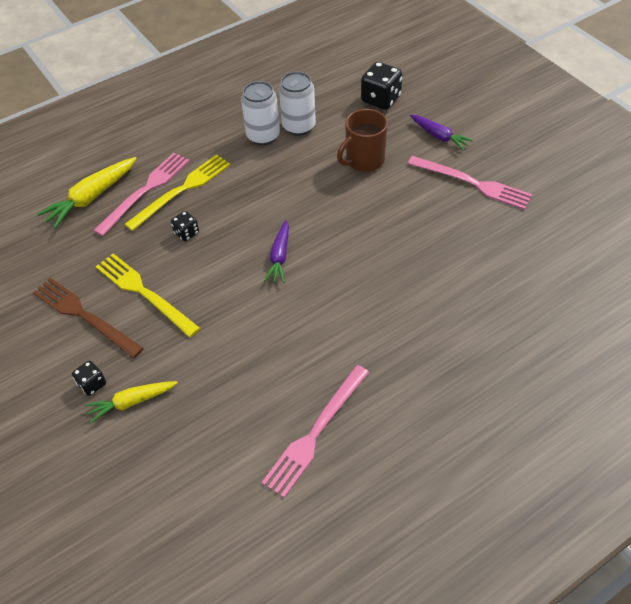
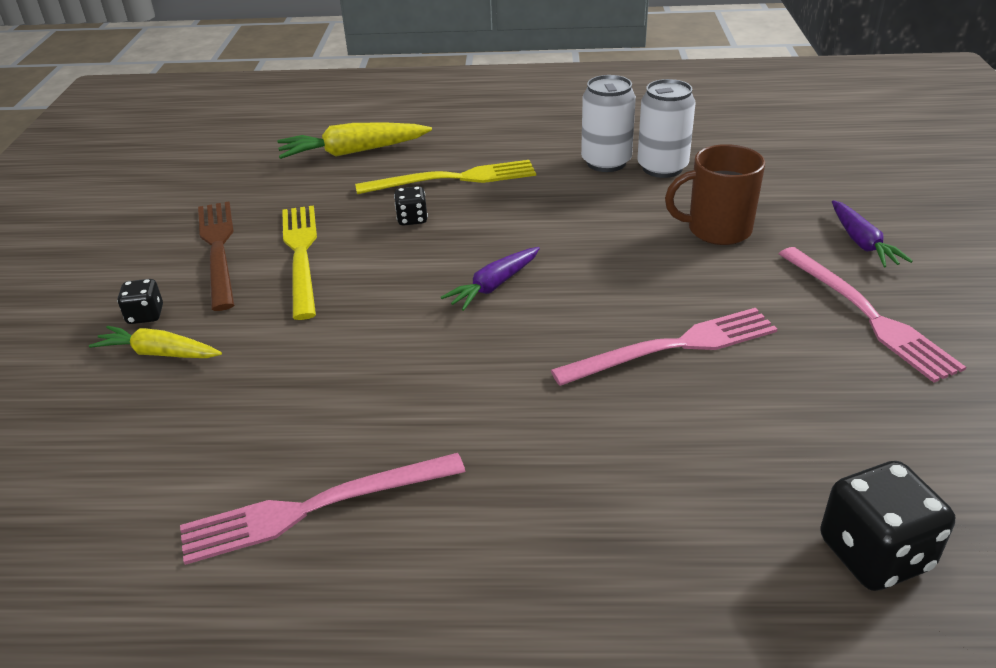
camera: 35 degrees right, 15 degrees down
pink fork [93,153,189,236] -> pink fork moved to [551,308,777,386]
black dice [361,62,403,110] -> black dice moved to [820,461,955,591]

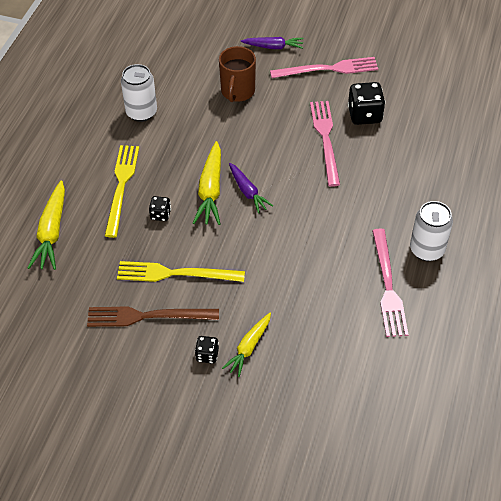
camera: 75 degrees left, 15 degrees up
white can [637,79,695,178] -> white can moved to [410,201,453,261]
black dice [820,461,955,591] -> black dice moved to [348,82,386,125]
none -> yellow carrot [193,141,221,225]

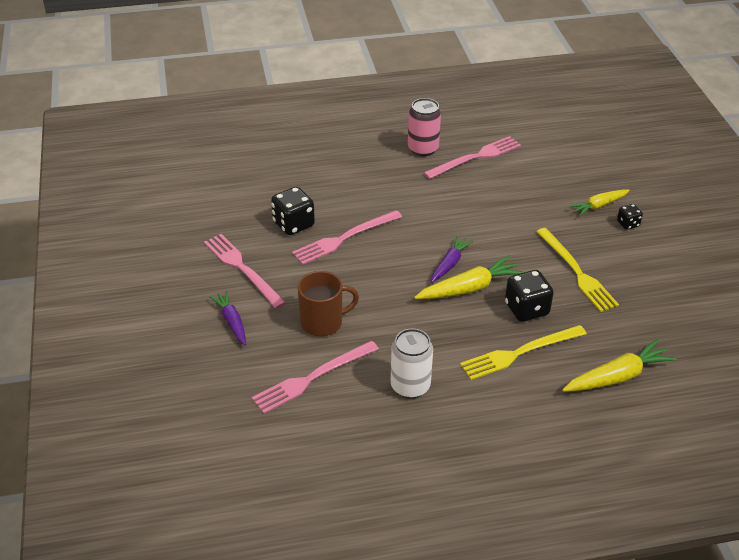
camera: 120 degrees left, 10 degrees down
brown fork [87,307,219,327] -> none
black dice [149,196,171,221] -> black dice [505,270,554,322], size x1.82
yellow carrot [222,313,271,377] -> yellow carrot turned 150 degrees clockwise [569,190,630,216]
white can [410,201,453,261] -> pink can [408,98,441,156]
none -> pink fork [252,341,379,414]

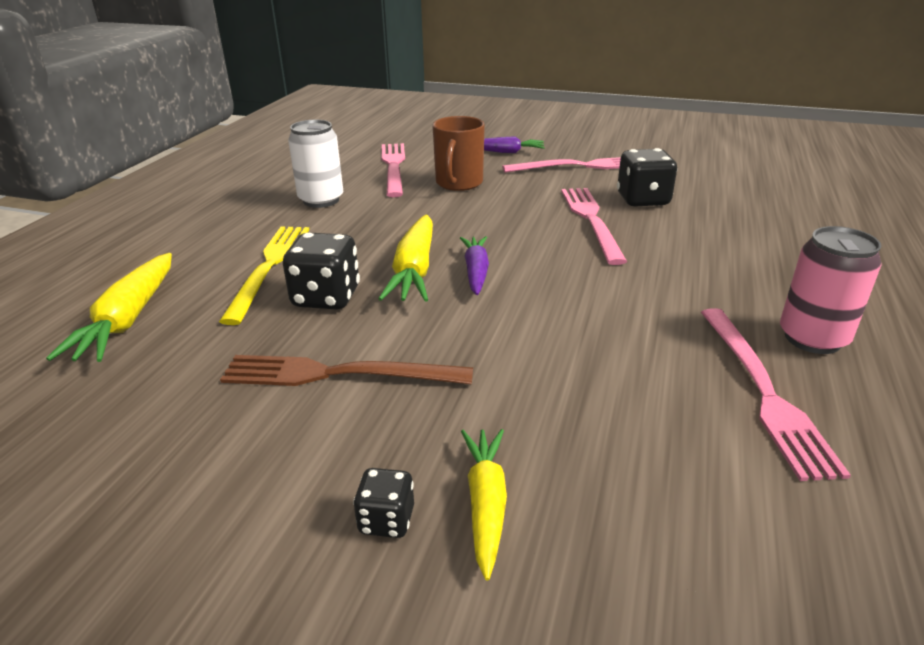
camera: 120 degrees right, 10 degrees down
purple carrot [431,236,473,283] -> purple carrot turned 150 degrees counterclockwise [460,236,489,295]
yellow fork [536,228,619,312] -> brown fork [220,355,473,386]

